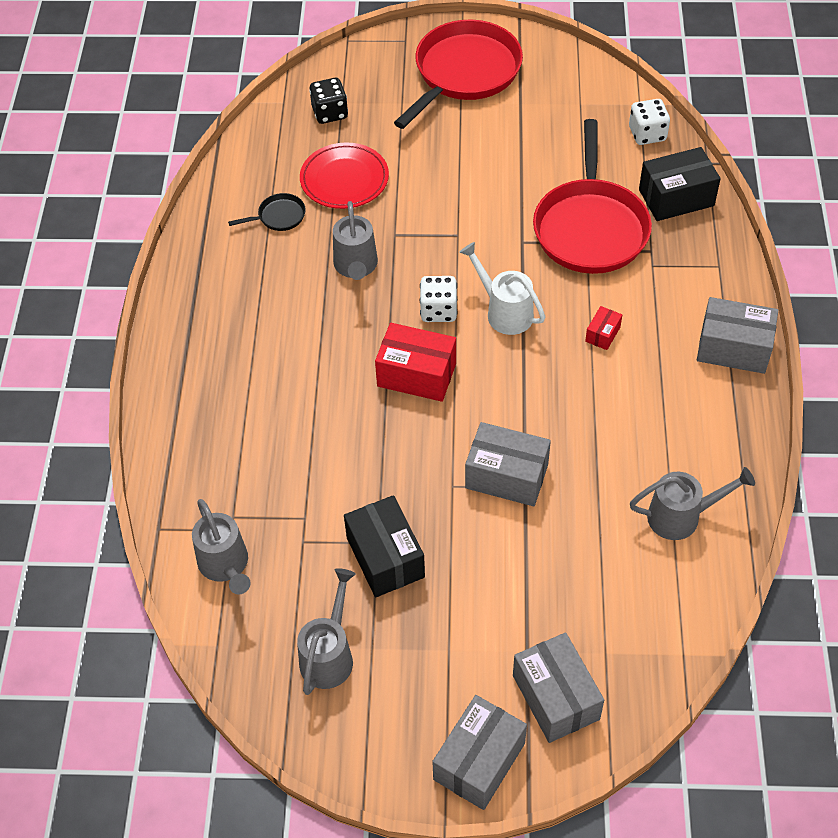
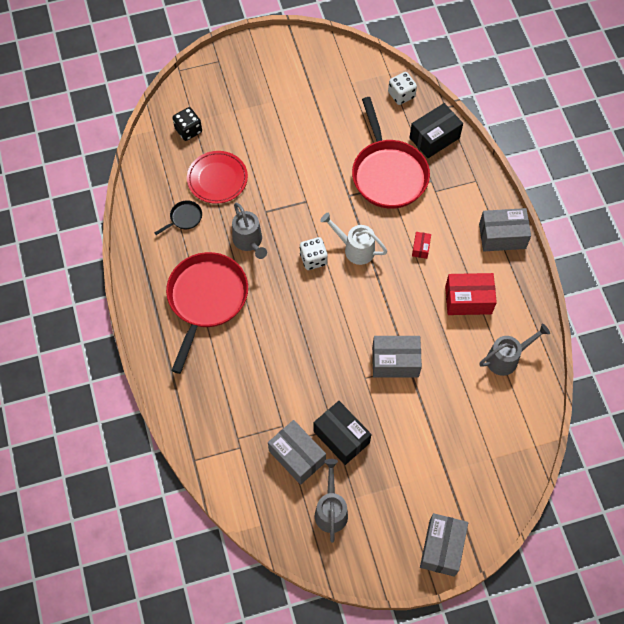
camera: 20 degrees left, 10 degrees up
grey watering can [192,499,250,594] -> none
red box [375,323,456,402] -> red box moved to [445,273,497,315]
red pan [394,20,523,129] -> red pan moved to [166,252,248,374]
grey box [513,632,604,743] -> grey box moved to [268,420,326,485]

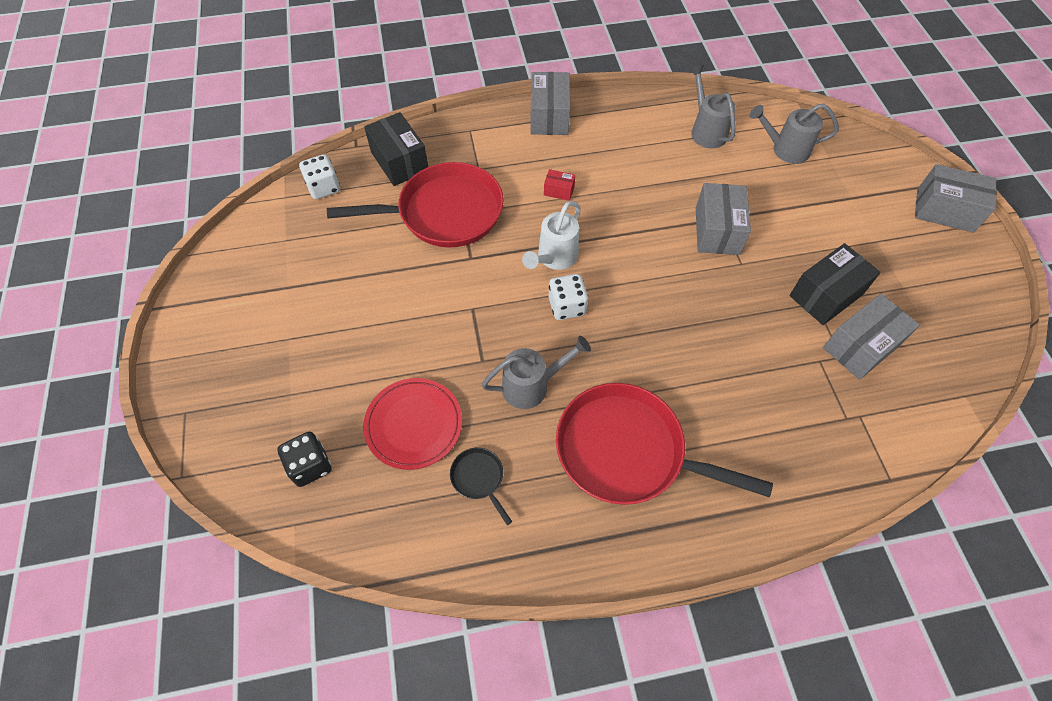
camera: 85 degrees left, 5 degrees down
grey watering can [315,459,348,543] -> grey watering can moved to [750,103,839,164]
red box [445,273,497,315] -> none

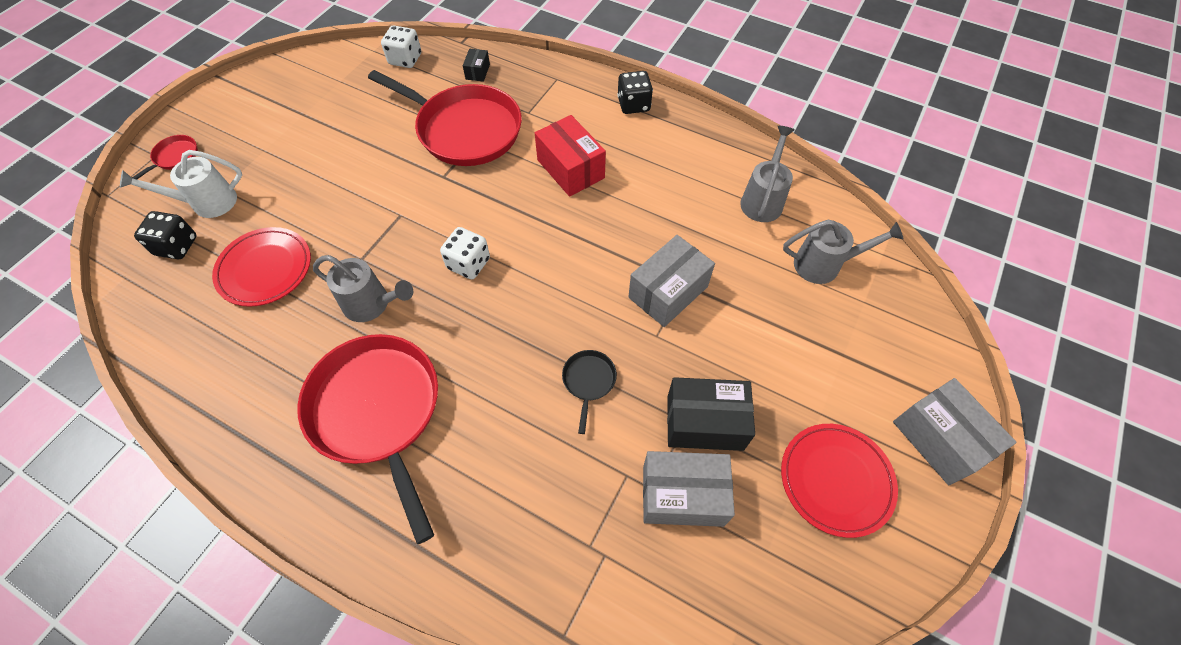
camera: 40 degrees right, 0 degrees up
black box [364,112,428,186] -> black box [463,49,490,82], size x0.49
black pan [450,448,512,525] -> black pan moved to [562,350,617,434]
white watering can [522,201,581,270] -> white watering can moved to [120,150,242,218]
grey box [530,72,570,135] -> black dice [617,71,653,114]
red box [544,169,576,201] -> red box [535,115,606,197], size x2.04
grey watering can [750,103,839,164] -> grey watering can turned 135 degrees clockwise [783,220,904,284]
none -> red pan [132,135,198,179]
none -> red plate [781,424,898,538]

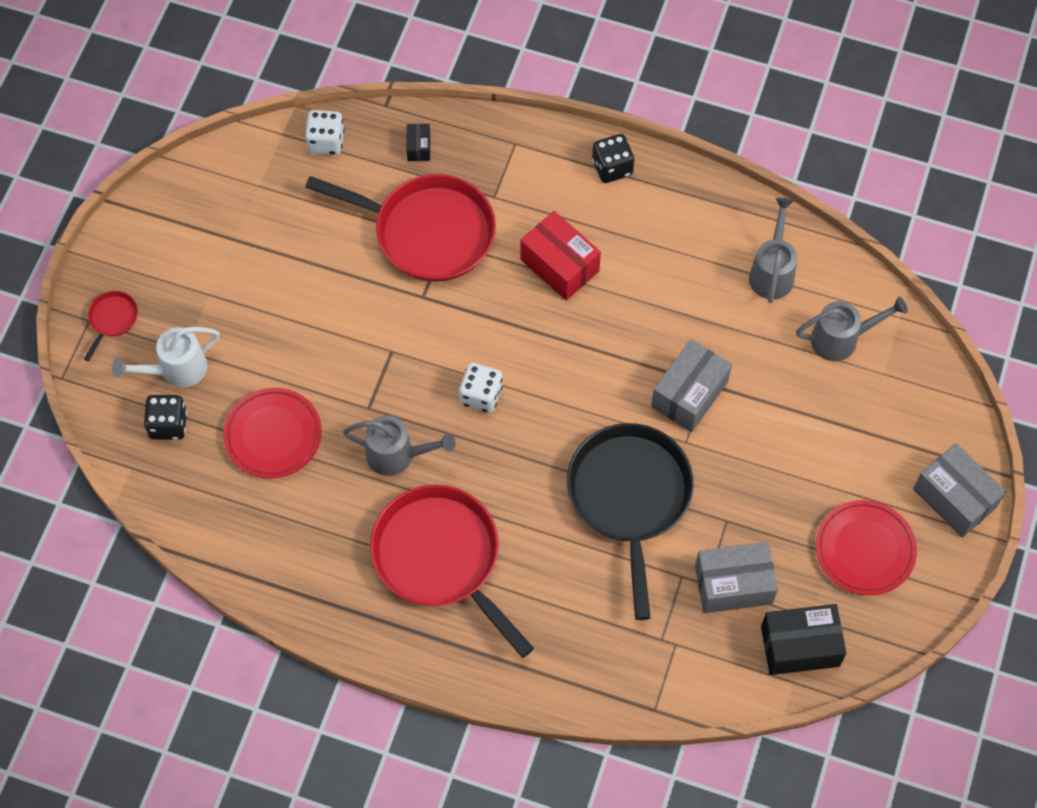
camera: 10 degrees left, 5 degrees up
black pan [562,350,617,434] -> black pan [567,423,694,620], size x2.43
black box [667,377,755,451] -> black box moved to [761,604,846,675]

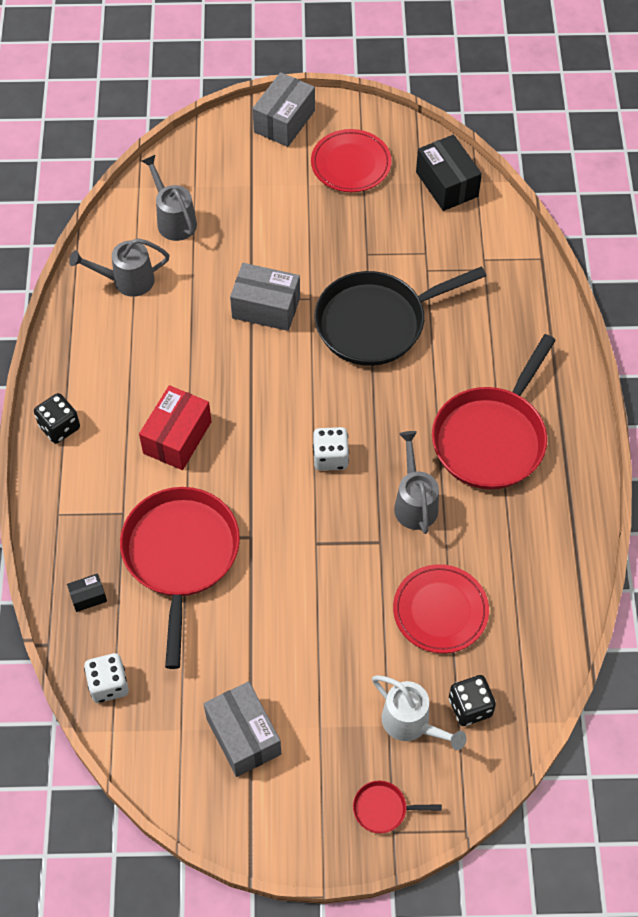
camera: 110 degrees left, 5 degrees down
grey box [695,542,778,613] -> grey box moved to [204,681,281,777]

